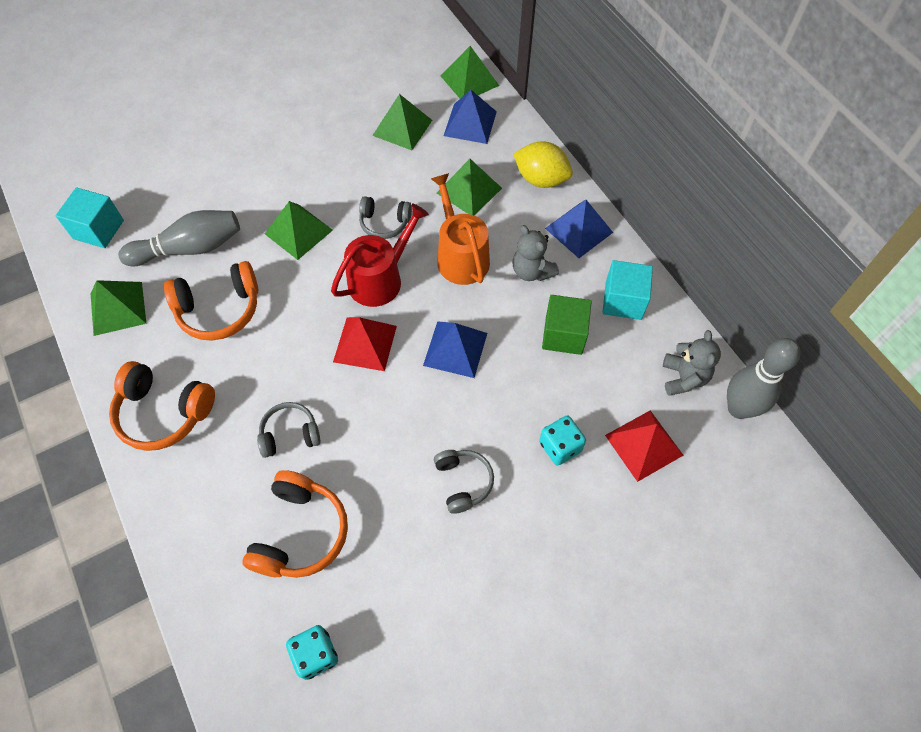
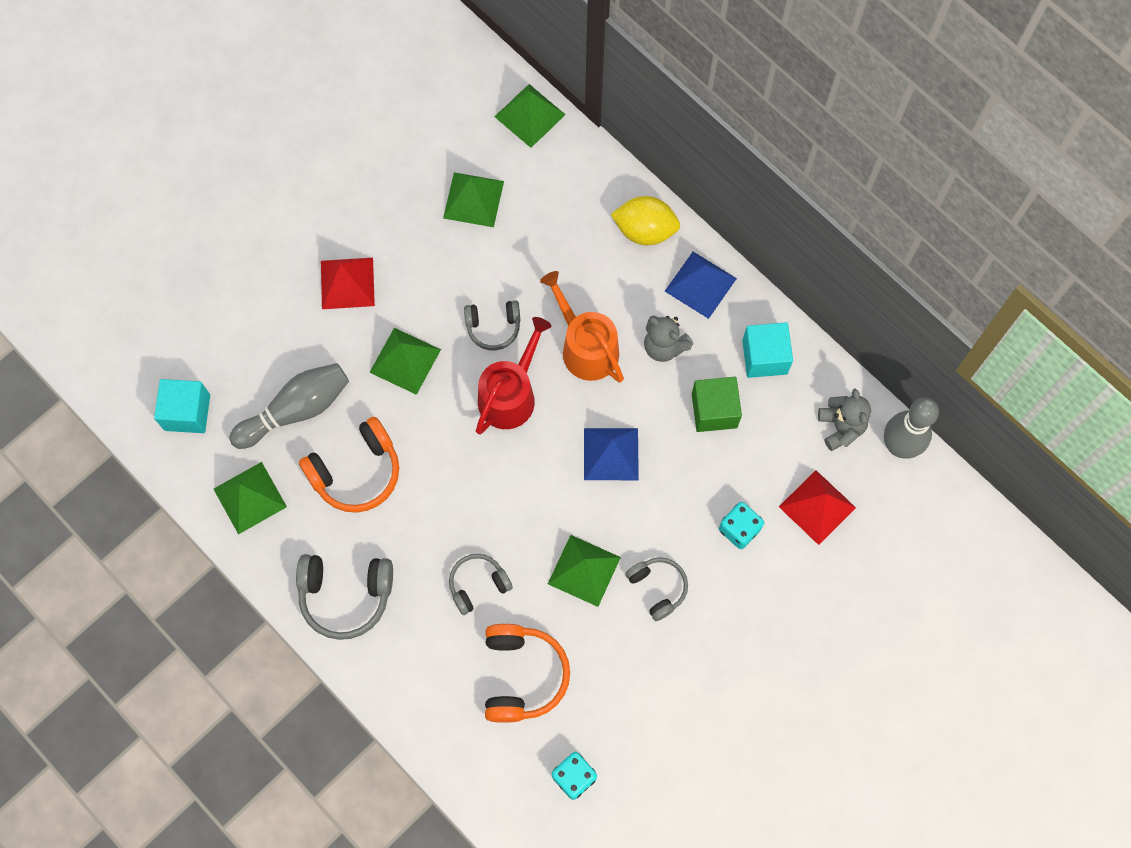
camera: 15 degrees left, 10 degrees up
orange headphones [109,361,215,451] -> grey headphones [296,554,393,640]
red pyramid [333,317,397,371] -> red pyramid moved to [321,258,375,309]
green pyramid [437,159,502,215] -> green pyramid moved to [548,535,621,607]
blue pyramid [444,90,497,144] -> none

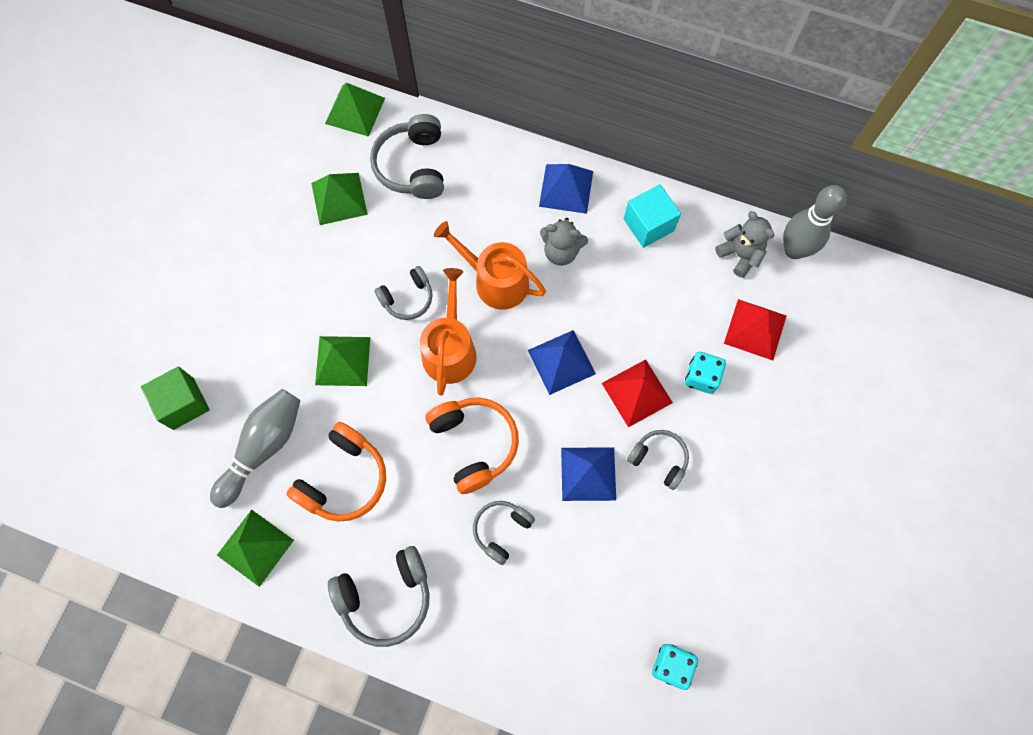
camera: 25 degrees left, 0 degrees up
turquoise cube [154,379,210,433] -> none
red pyramid [321,258,375,309] -> red pyramid moved to [602,359,673,427]
red watering can [476,317,552,435] -> orange watering can [420,268,476,396]
orange headphones [485,624,570,723] -> orange headphones moved to [426,398,519,494]
green pyramid [548,535,621,607] -> blue pyramid [561,447,616,501]
yellow lemon [610,196,680,245] -> none
green cube [692,377,742,432] -> green cube moved to [141,367,209,430]
none -> grey headphones [370,114,444,199]

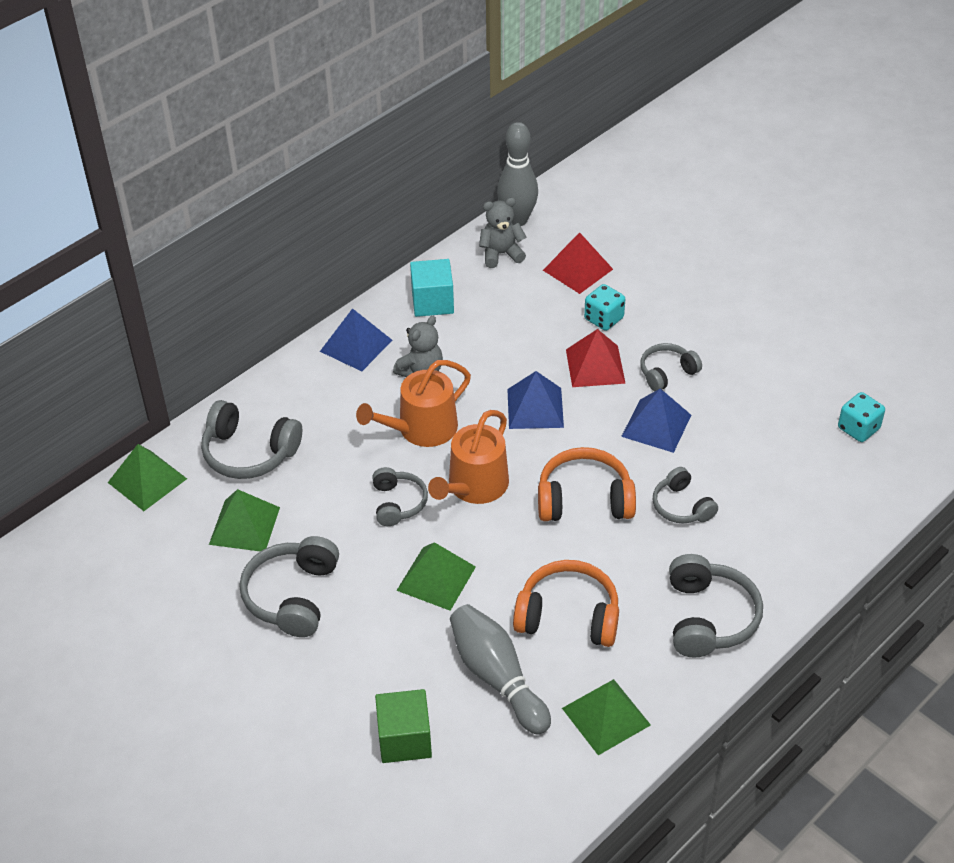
camera: 65 degrees left, 25 degrees down
orange headphones [286,422,386,522] -> orange headphones turned 45 degrees counterclockwise [513,560,619,647]
orange watering can [420,268,476,396] -> orange watering can turned 90 degrees counterclockwise [428,410,509,504]
none -> grey headphones [240,536,339,637]

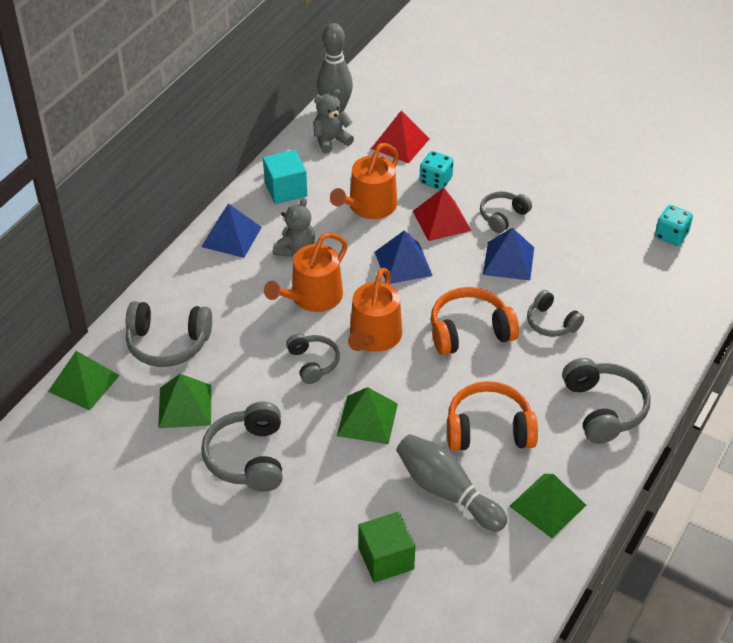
camera: 15 degrees left, 0 degrees up
none -> orange watering can [330,143,399,219]

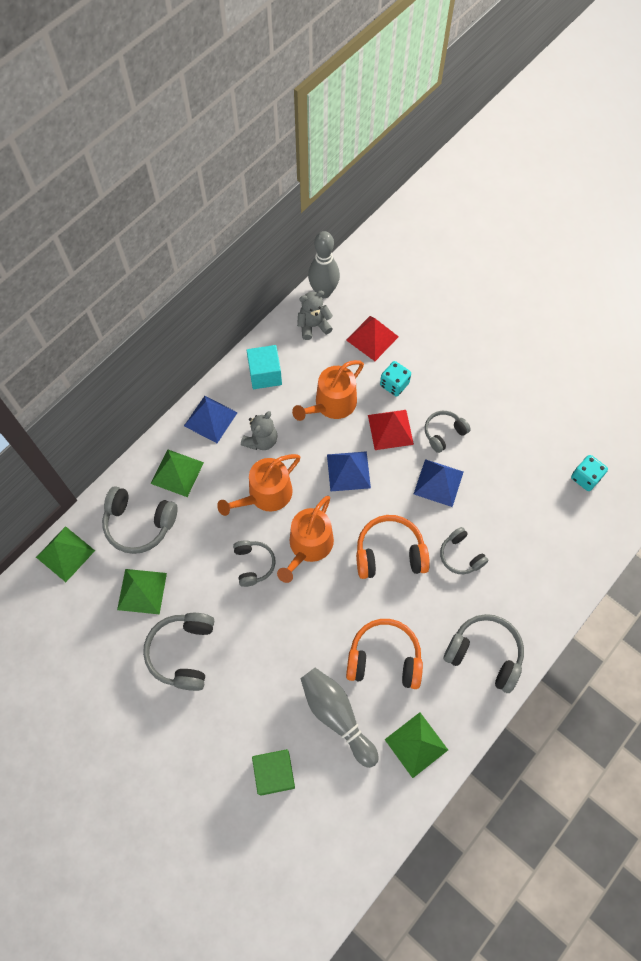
camera: 10 degrees right, 20 degrees up
green pyramid [337,387,398,444] -> green pyramid moved to [151,450,204,497]
grey headphones [562,358,651,444] -> grey headphones turned 60 degrees counterclockwise [444,614,524,693]

